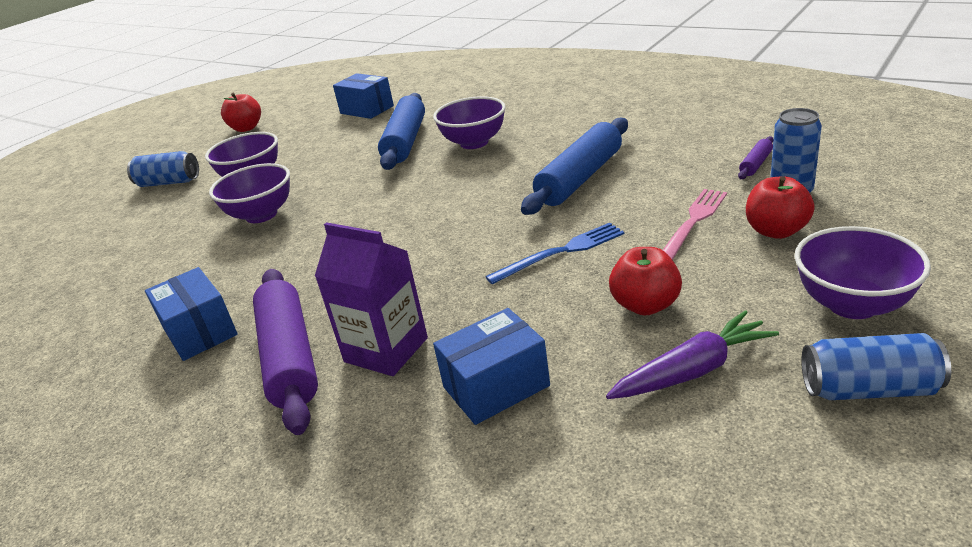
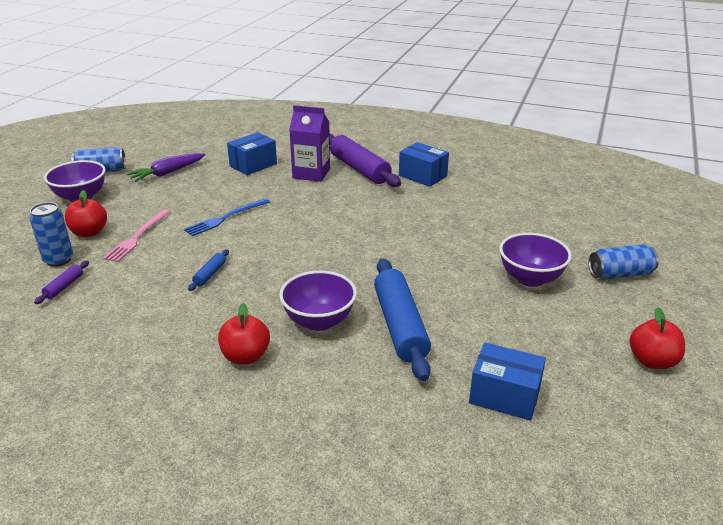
camera: 160 degrees right, 0 degrees up
purple bowl [209,163,290,223] -> none
blue rolling pin [521,118,628,215] -> blue rolling pin [188,249,229,291], size x0.44
red apple [609,247,682,316] -> red apple moved to [218,303,270,364]

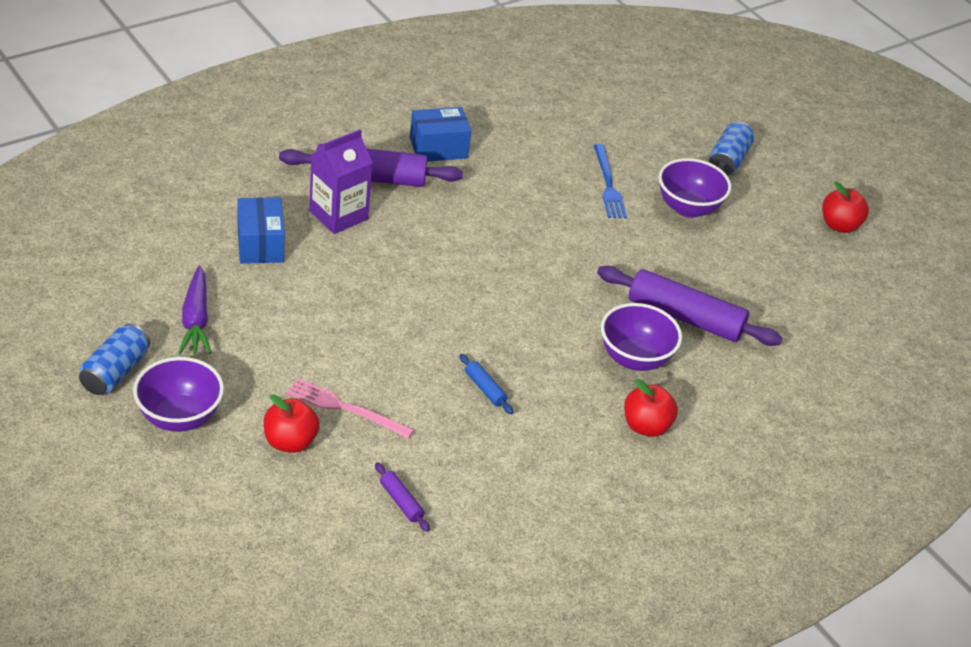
camera: 60 degrees left, 10 degrees up
blue can [30,202,73,267] -> none
pink fork [103,209,170,262] -> pink fork turned 150 degrees clockwise [287,378,414,439]
blue fork [184,198,270,236] -> blue fork moved to [593,144,627,218]
blue rolling pin [374,258,431,381] -> purple rolling pin [597,266,782,346]
blue box [469,343,546,420] -> none

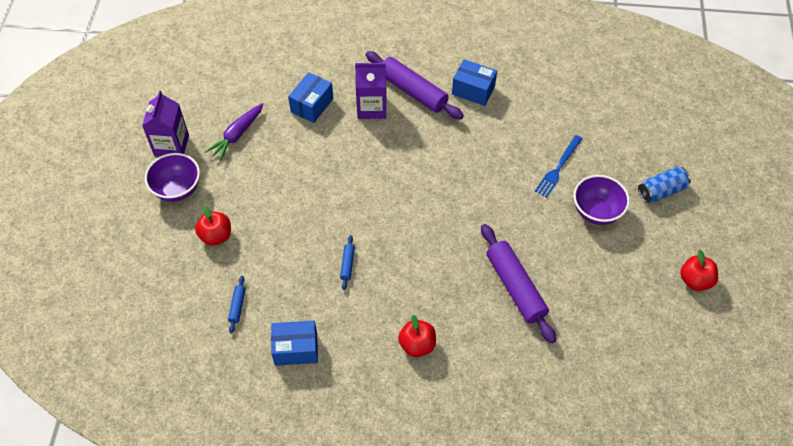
camera: 45 degrees right, 15 degrees up
blue can [79,323,150,395] -> purple carton [142,91,189,157]
pink fork [287,378,414,439] -> none
purple rolling pin [375,462,430,532] -> blue rolling pin [228,276,246,333]
purple bowl [601,303,682,371] -> none
none -> blue box [271,320,318,366]

